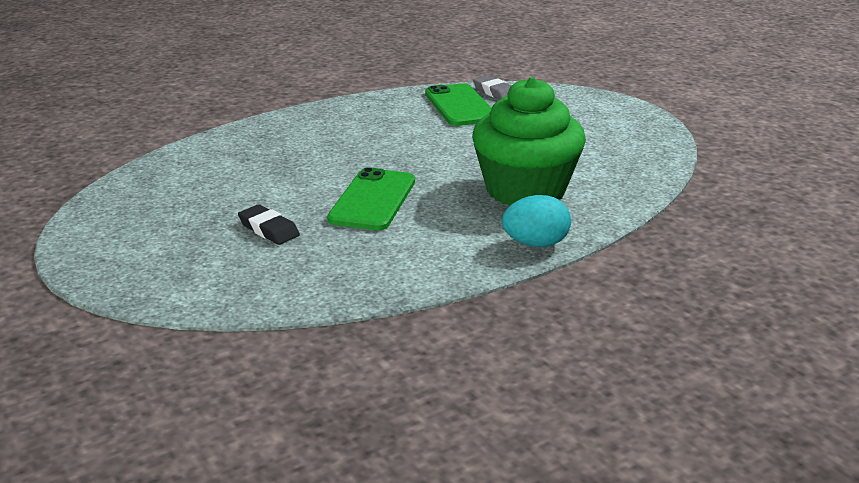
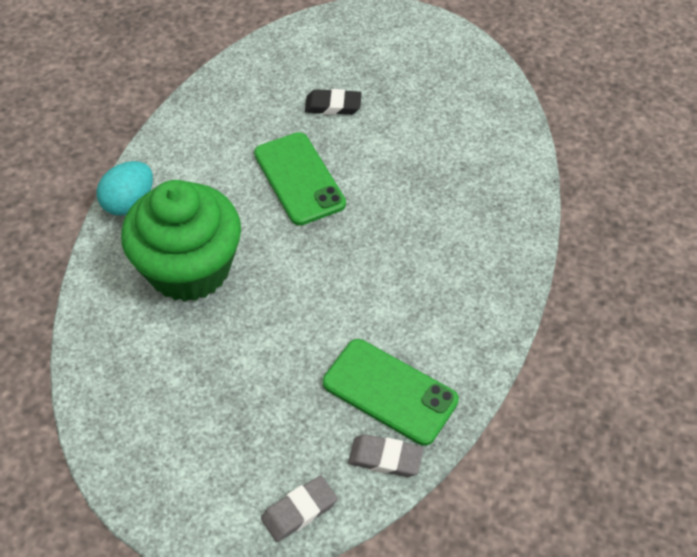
camera: 140 degrees right, 25 degrees up
none -> grey eraser [261,475,338,542]

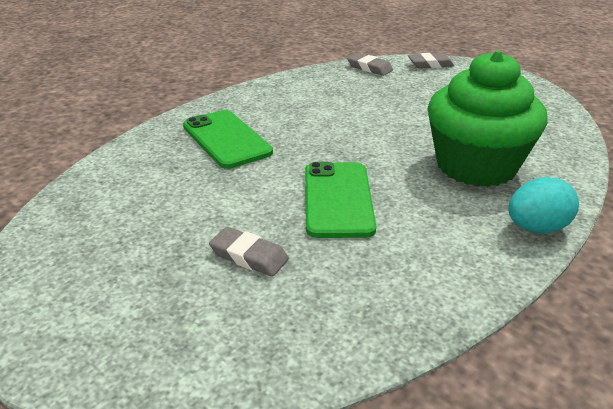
camera: 155 degrees left, 20 degrees down
black eraser [305,89,362,115] -> grey eraser [209,227,289,277]
green phone [323,339,459,446] -> green phone moved to [183,110,273,169]

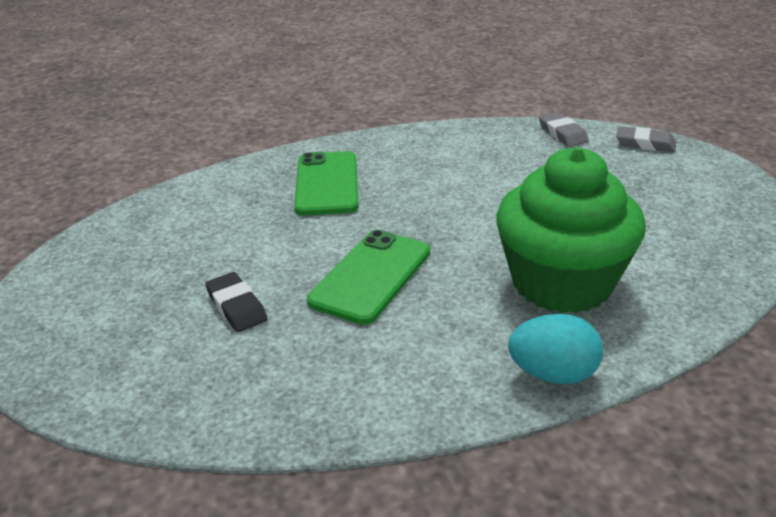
camera: 30 degrees right, 0 degrees up
grey eraser [209,227,289,277] -> black eraser [205,272,267,332]

